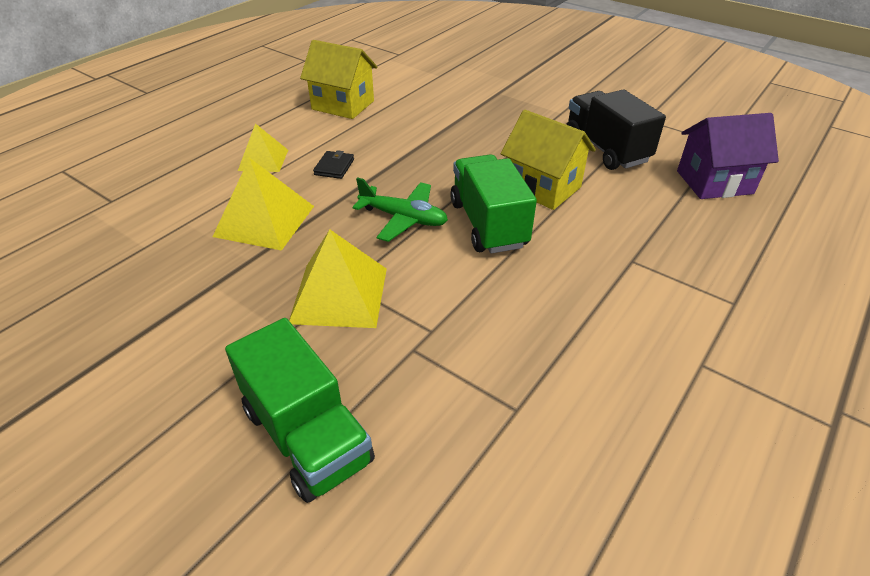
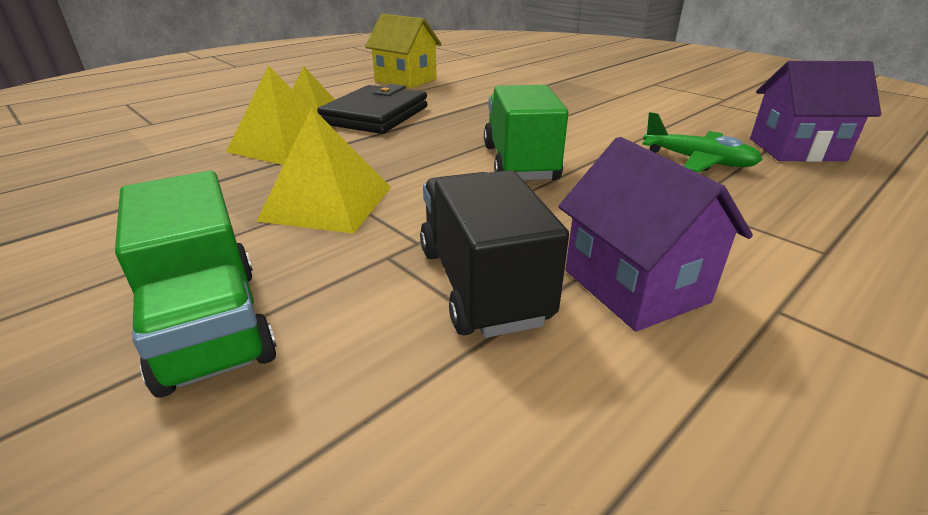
camera: 10 degrees right, 10 degrees down
black wallet [313,150,354,179] -> black wallet [317,84,428,134], size x2.38
green plane [352,177,448,242] -> green plane moved to [642,112,763,172]
yellow house [501,110,596,210] -> none
black truck [566,90,666,170] -> black truck moved to [420,170,569,338]
none -> purple house [558,137,753,331]

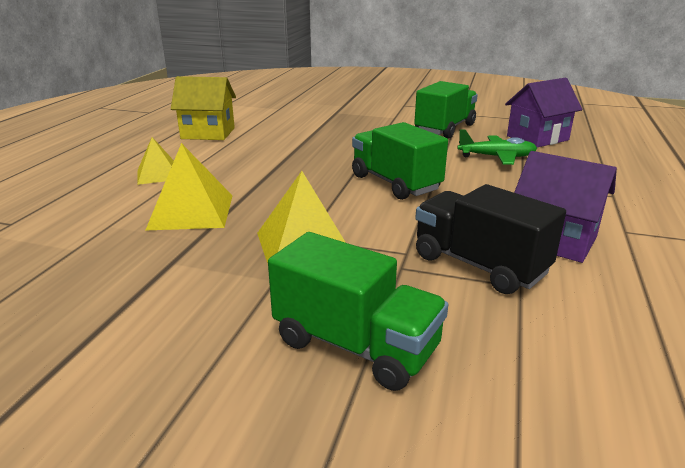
camera: 30 degrees left, 5 degrees down
black wallet [317,84,428,134] -> none
none -> green truck [414,81,478,139]

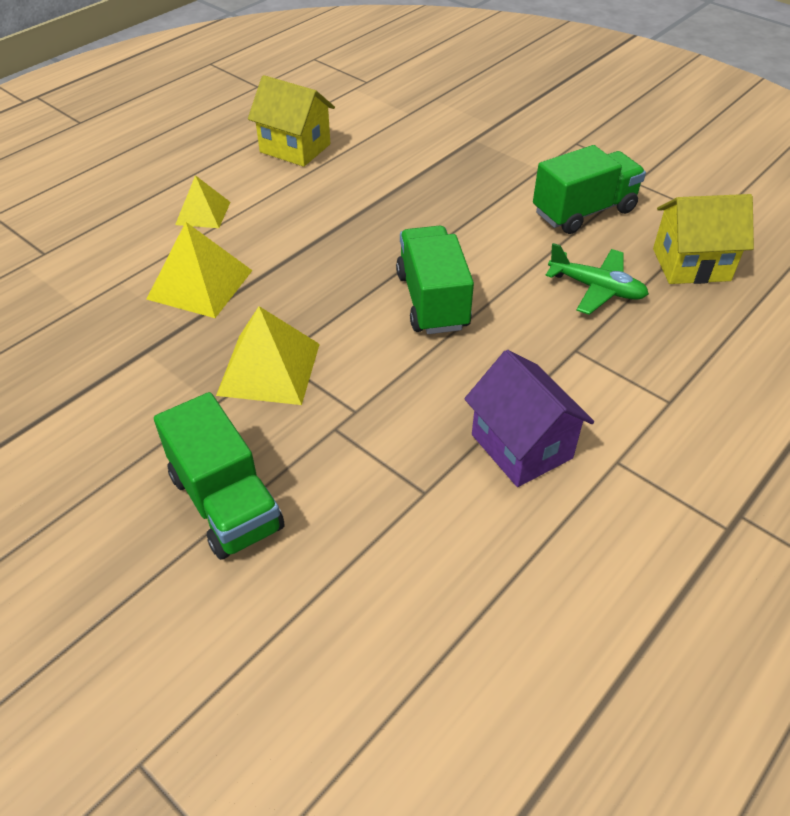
camera: 25 degrees right, 20 degrees up
black truck [415,184,566,294] -> none
purple house [505,78,583,148] -> yellow house [653,194,754,284]

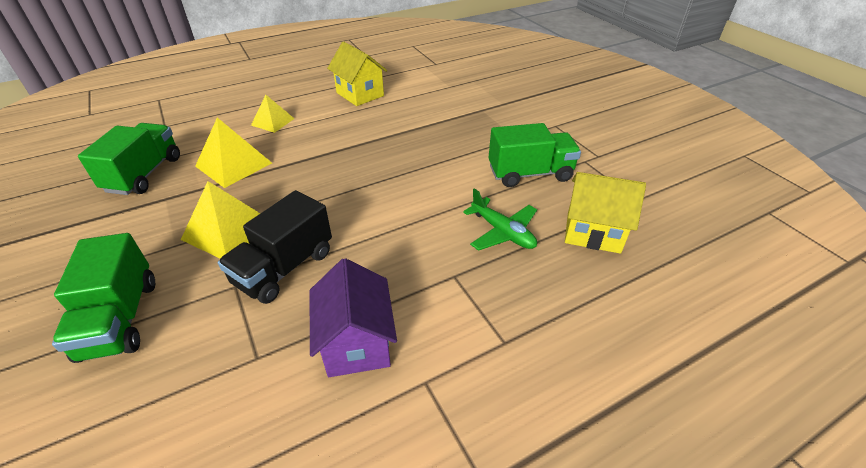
camera: 20 degrees right, 5 degrees down
green truck [396,226,474,334] -> green truck moved to [78,123,180,195]
none -> black truck [218,190,332,304]

